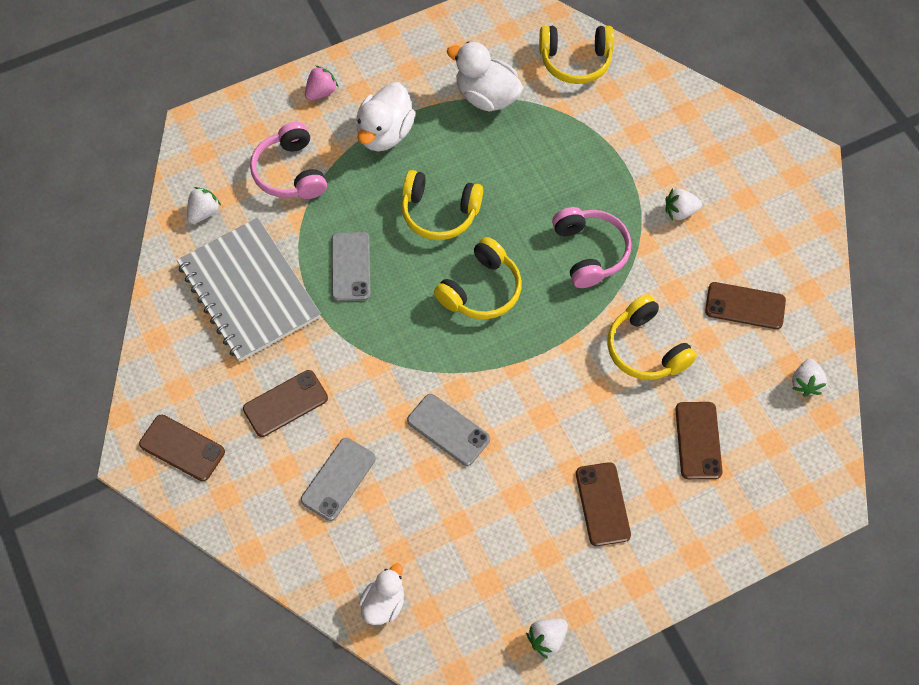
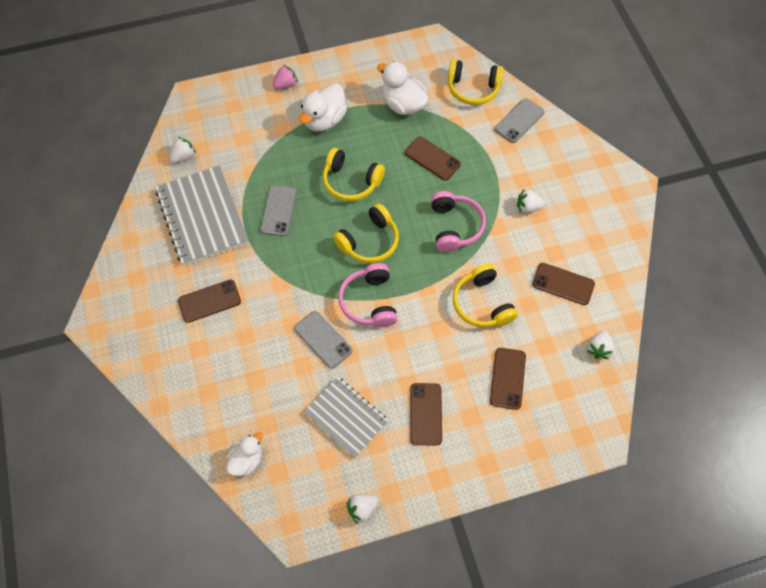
camera: 10 degrees right, 0 degrees up
brown phone [139,415,225,481] -> brown phone moved to [405,137,461,181]
pink headphones [250,122,327,199] -> pink headphones moved to [338,263,398,327]
grey phone [301,438,376,521] -> grey phone moved to [495,98,545,143]
none -> grey notebook [304,377,388,458]

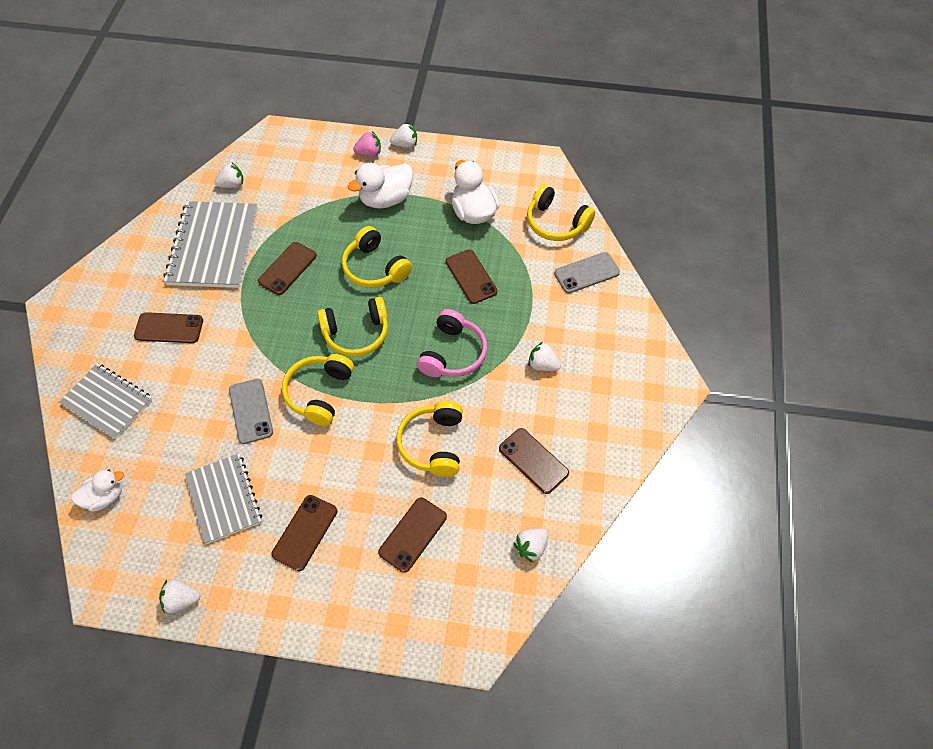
camera: 25 degrees right, 5 degrees down
grey phone [260,185,297,236] -> brown phone [258,242,317,295]
pink headphones [338,263,398,327] -> yellow headphones [282,354,354,426]
none -> grey notebook [59,363,152,440]
none -> white strawberry [390,123,417,148]

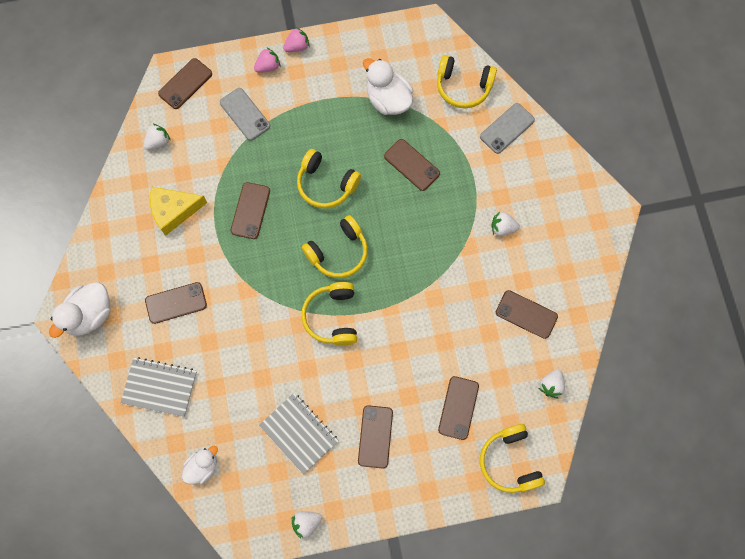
camera: 20 degrees left, 15 degrees up
grey notebook [163,201,258,288] -> yellow cheese [150,187,207,236]
grey phone [229,379,273,444] -> grey phone moved to [220,88,270,141]
white duck [348,163,413,209] -> white duck moved to [49,282,110,338]
white strawberry [390,123,417,148] -> pink strawberry [283,27,310,52]
yellow headphones [396,401,463,477] -> yellow headphones moved to [480,424,545,493]
pink headphones [417,309,487,377] -> none
none -> brown phone [158,58,212,109]

